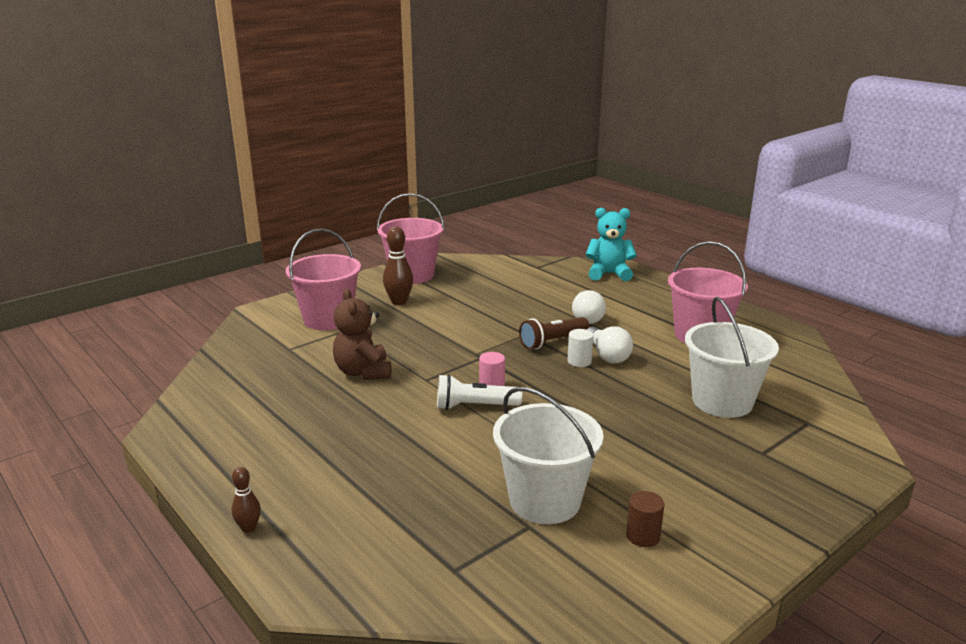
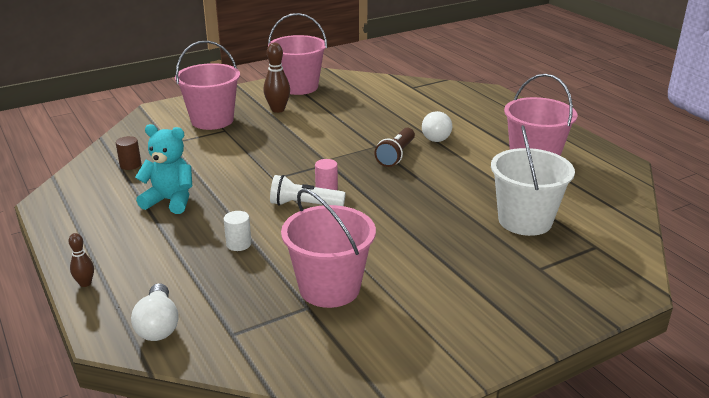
camera: 10 degrees right, 5 degrees up
brown teddy bear [333,289,391,380] -> none
white bucket [493,387,604,524] -> pink bucket [281,189,376,308]
brown flashlight [519,317,589,350] -> brown flashlight turned 45 degrees counterclockwise [374,128,415,167]
white cylinder [567,329,593,367] -> white cylinder moved to [224,211,251,251]
turquoise teddy bear [585,208,637,281] -> turquoise teddy bear moved to [135,124,192,214]
white light bulb [587,326,633,363] -> white light bulb moved to [131,283,178,341]
brown cylinder [626,491,665,547] -> brown cylinder moved to [116,136,141,170]

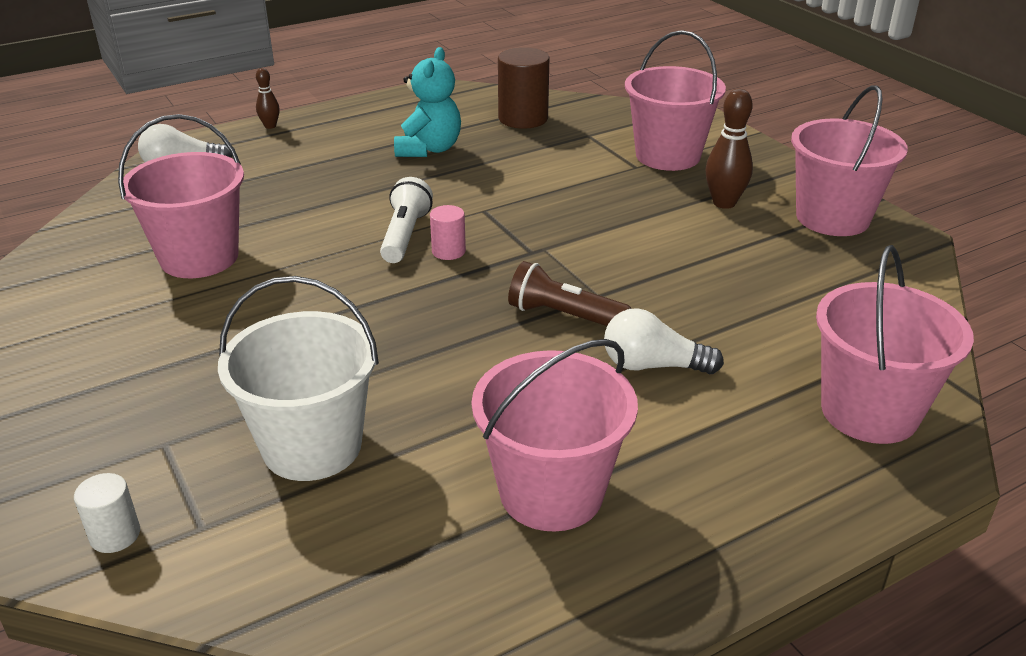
camera: 90 degrees right, 5 degrees up
brown cylinder [116,136,141,170] -> brown cylinder [498,47,549,129], size x1.85
white cylinder [224,211,251,251] -> white cylinder moved to [74,473,140,553]
none -> pink bucket [816,245,974,444]

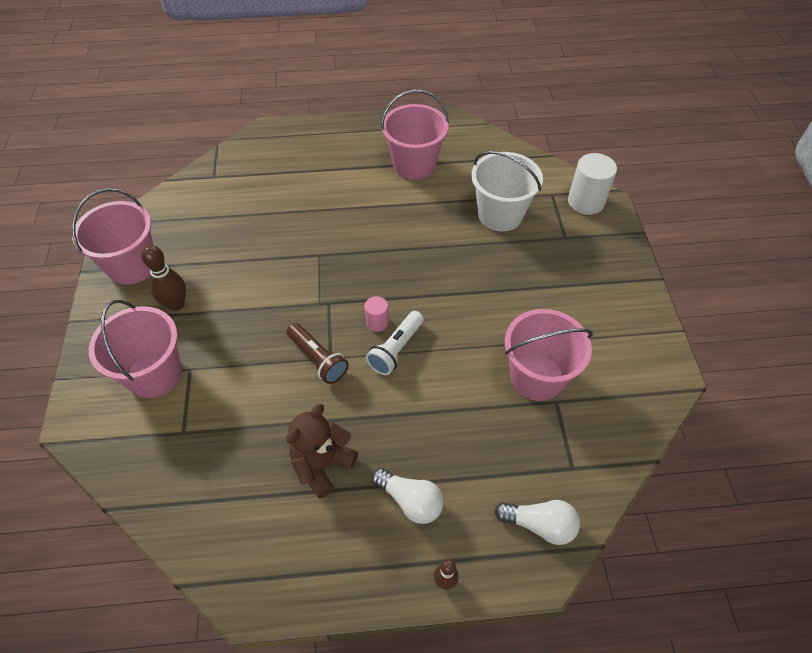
camera: 155 degrees left, 20 degrees up
white cylinder [74,473,140,553] -> white cylinder [568,153,617,215], size x1.85
turquoise teddy bear [394,47,461,157] -> brown teddy bear [286,404,358,498]
brown cylinder [498,47,549,129] -> none
brown flashlight [508,261,631,326] -> brown flashlight moved to [286,323,349,384]
white light bulb [604,308,724,374] -> white light bulb moved to [372,468,444,524]
pink bucket [816,245,974,444] -> none

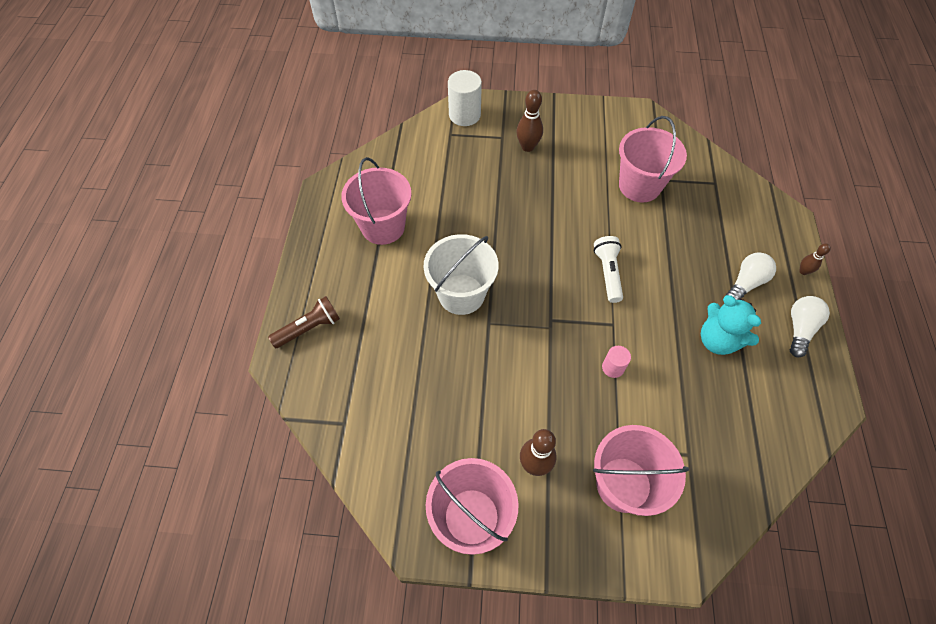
camera: 80 degrees left, 5 degrees up
brown flashlight [286,323,349,384] -> brown flashlight moved to [268,296,340,348]
brown teddy bear [286,404,358,498] -> turquoise teddy bear [701,295,761,355]
pink cylinder [365,296,389,332] -> pink cylinder moved to [602,346,631,378]
white flashlight [366,311,424,375] -> white flashlight turned 135 degrees counterclockwise [594,236,623,303]
white bucket [471,151,543,231] -> white bucket moved to [424,234,499,315]
white light bulb [494,500,580,545] -> white light bulb moved to [790,296,830,357]
none -> brown bowling pin [516,90,543,152]

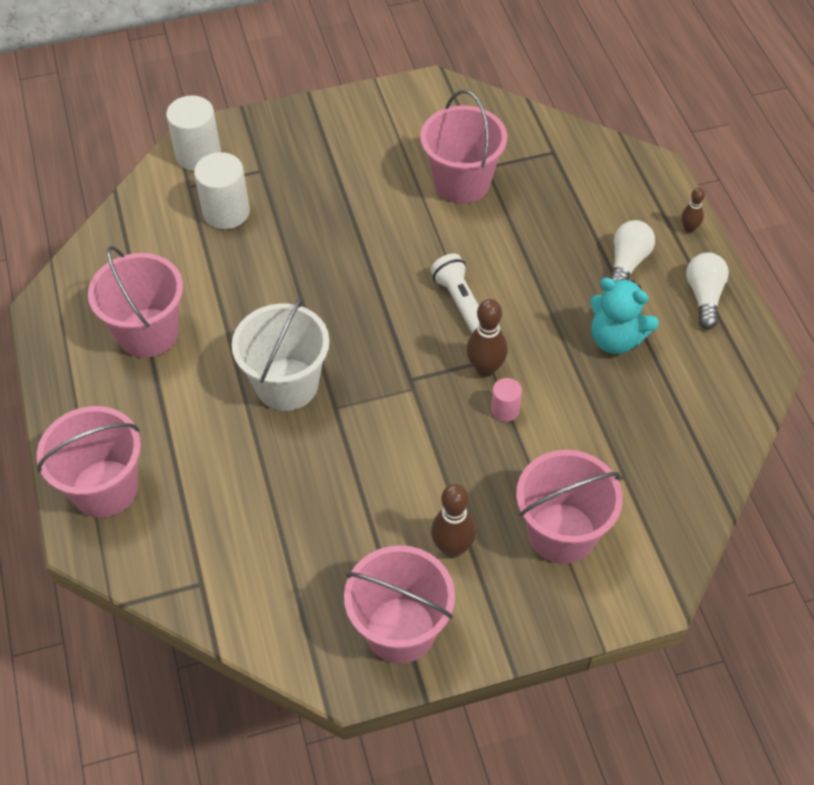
camera: 20 degrees left, 5 degrees down
brown flashlight [268,296,340,348] -> pink bucket [37,406,141,518]
brown bowling pin [516,90,543,152] -> brown bowling pin moved to [466,299,508,377]
none -> white cylinder [194,152,250,229]

